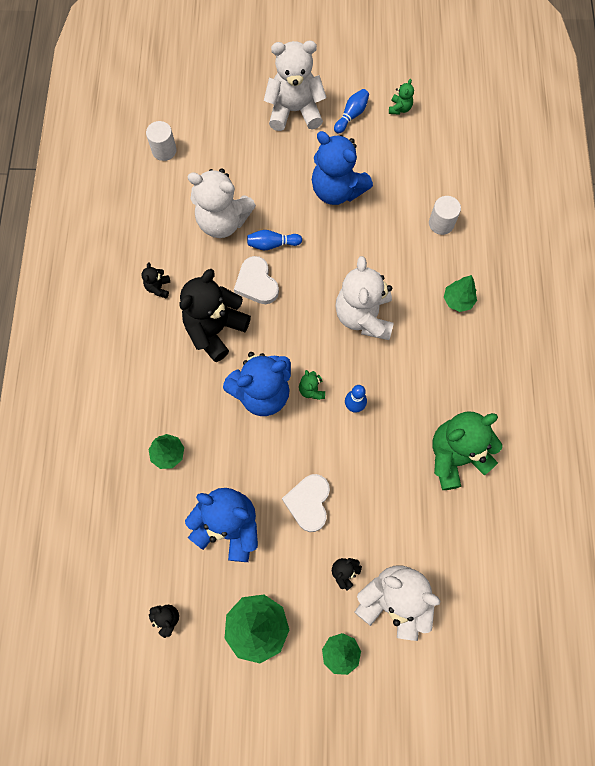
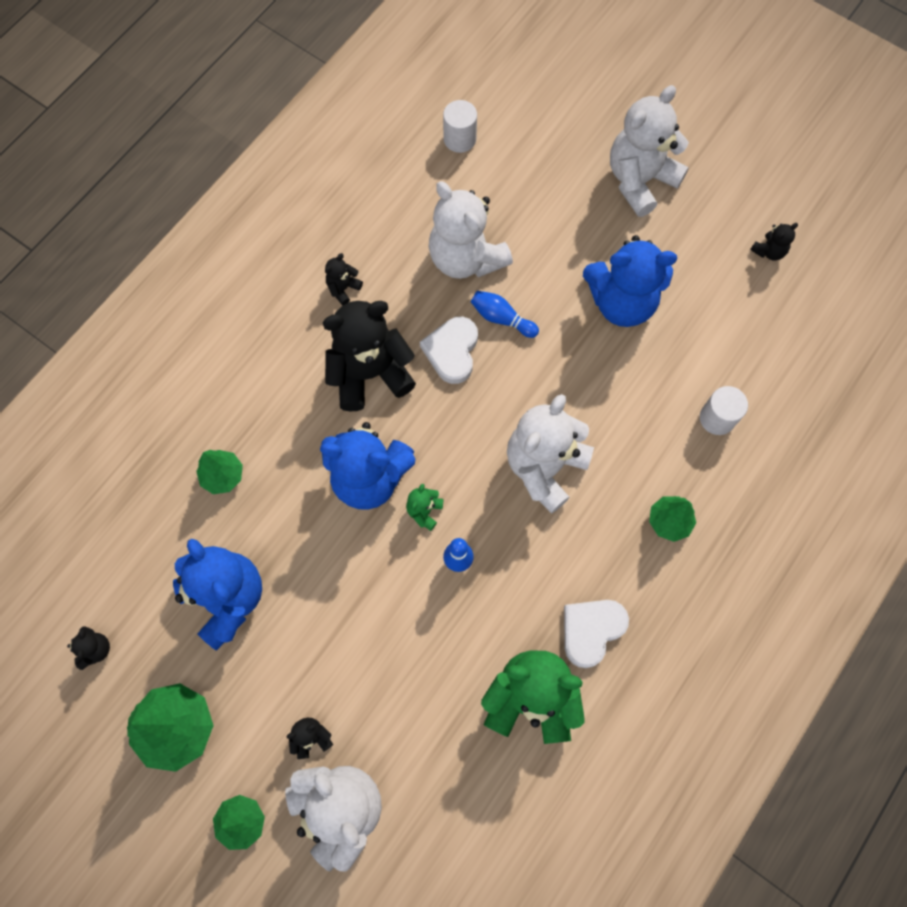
camera: 35 degrees right, 0 degrees up
white teddy bear [264,40,327,131] -> white teddy bear turned 75 degrees counterclockwise [610,85,689,217]
white heart [282,474,330,532] -> white heart moved to [564,600,629,668]
blue teddy bear [312,131,373,205] -> blue teddy bear turned 75 degrees counterclockwise [583,235,677,327]
blue bowling pin [334,89,369,133] -> none
green teddy bear [389,79,414,114] -> black teddy bear [750,223,798,261]

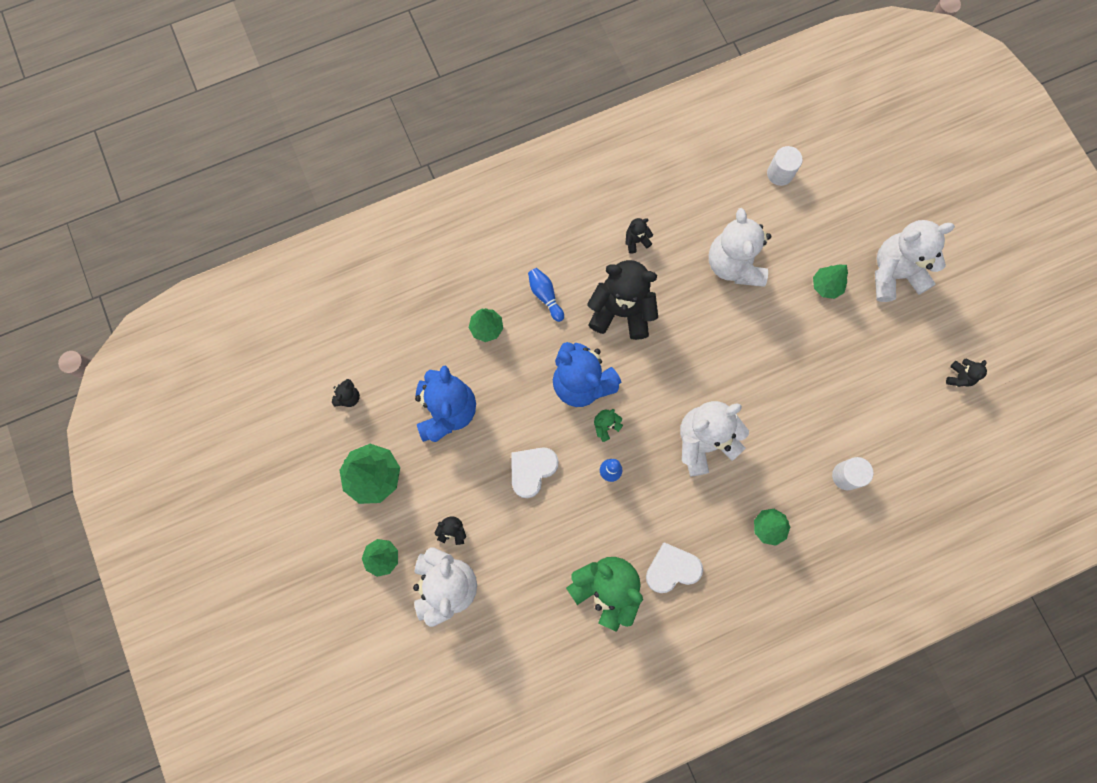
camera: 30 degrees right, 5 degrees up
white heart [420,317,478,384] -> white heart moved to [511,447,559,498]
blue bowling pin [471,291,539,338] -> blue bowling pin moved to [528,268,564,322]
blue teddy bear [583,235,677,327] -> none
black teddy bear [750,223,798,261] -> black teddy bear turned 60 degrees counterclockwise [946,359,987,387]
none -> green tree [813,265,848,299]

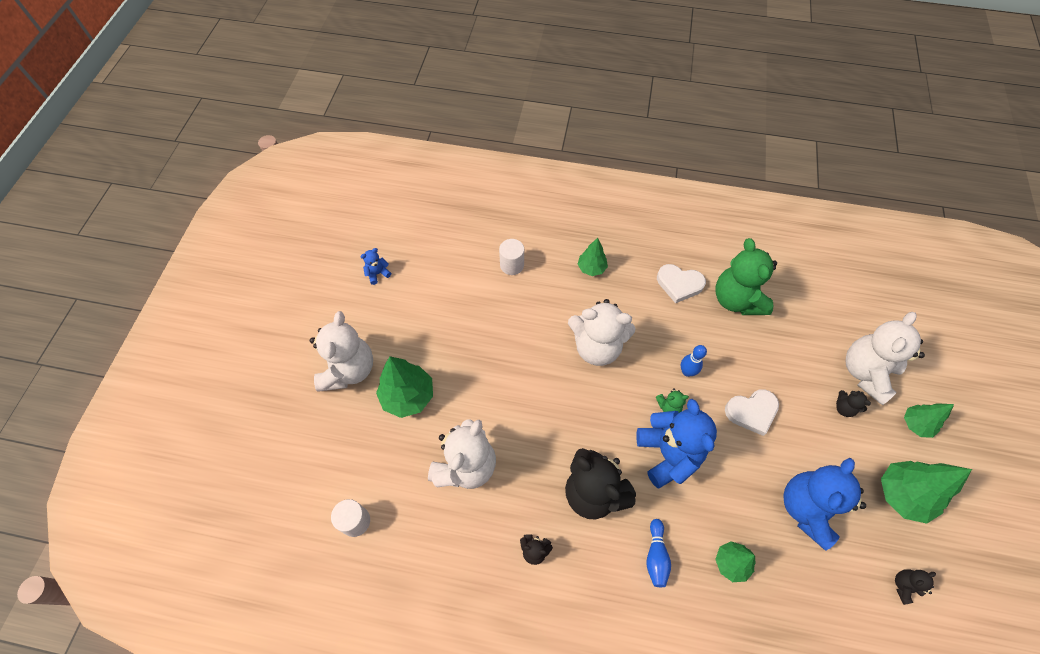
camera: 145 degrees left, 15 degrees down
green tree [813,265,848,299] -> green tree [376,356,433,418], size x1.67
white teddy bear [875,220,955,302] -> white teddy bear turned 105 degrees counterclockwise [310,311,373,392]
black teddy bear [946,359,987,387] -> blue teddy bear [360,248,391,285]

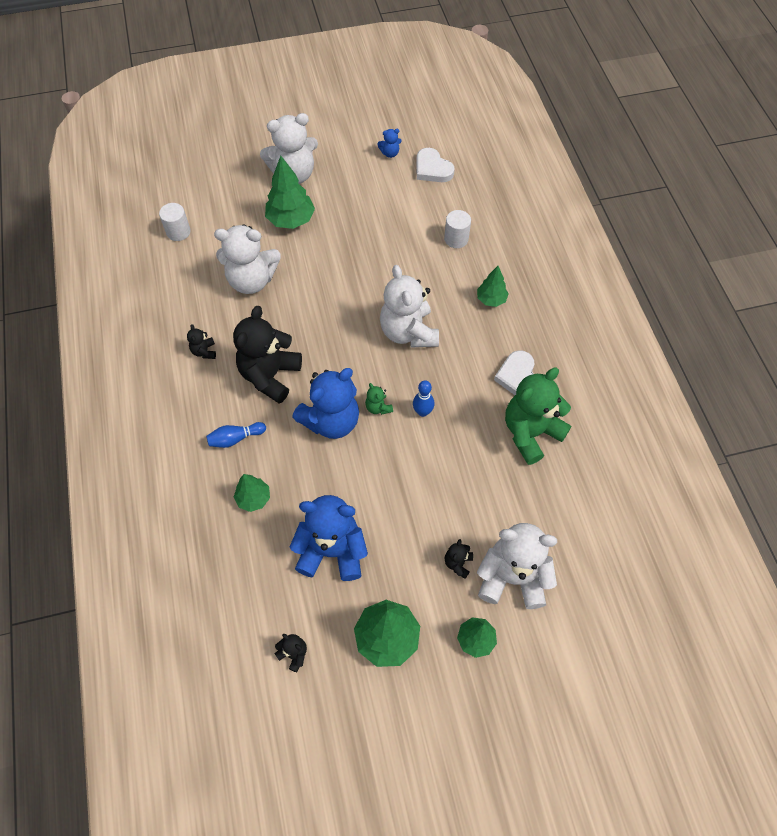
camera: 65 degrees right, 0 degrees up
blue teddy bear [360,248,391,285] -> blue teddy bear turned 135 degrees clockwise [377,129,402,158]
white heart [725,389,779,436] -> white heart moved to [416,148,455,182]

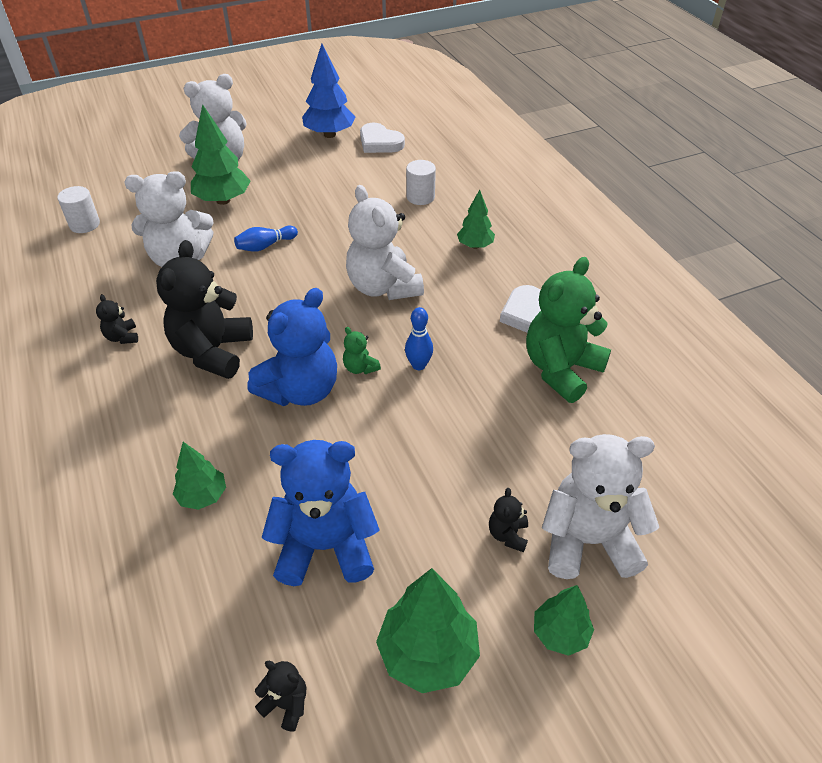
camera: 10 degrees left, 15 degrees down
blue bowling pin [206,422,266,448] -> blue bowling pin moved to [234,225,298,252]
blue teddy bear [377,129,402,158] -> blue tree [302,44,355,138]

